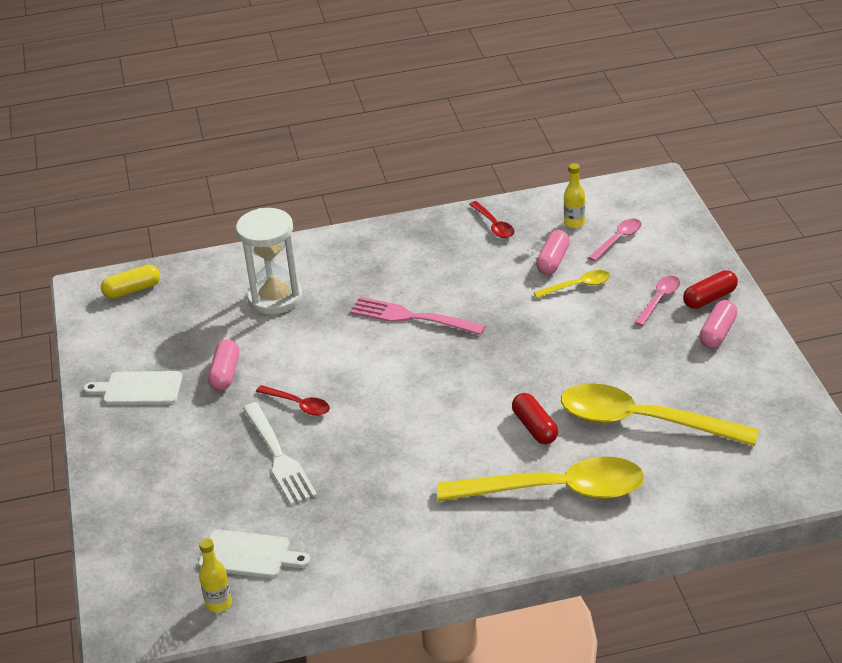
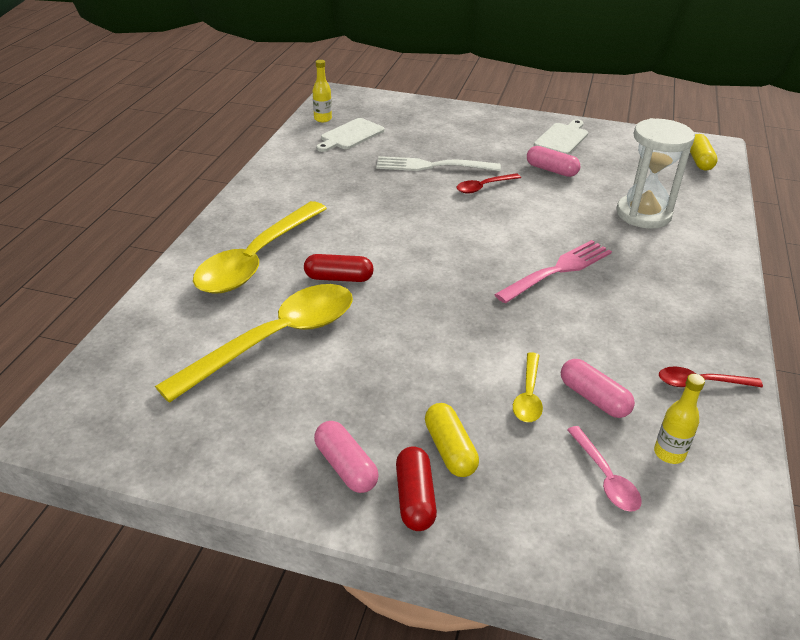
camera: 115 degrees right, 0 degrees up
pink spoon [634,276,680,326] -> yellow capsule [425,403,479,477]

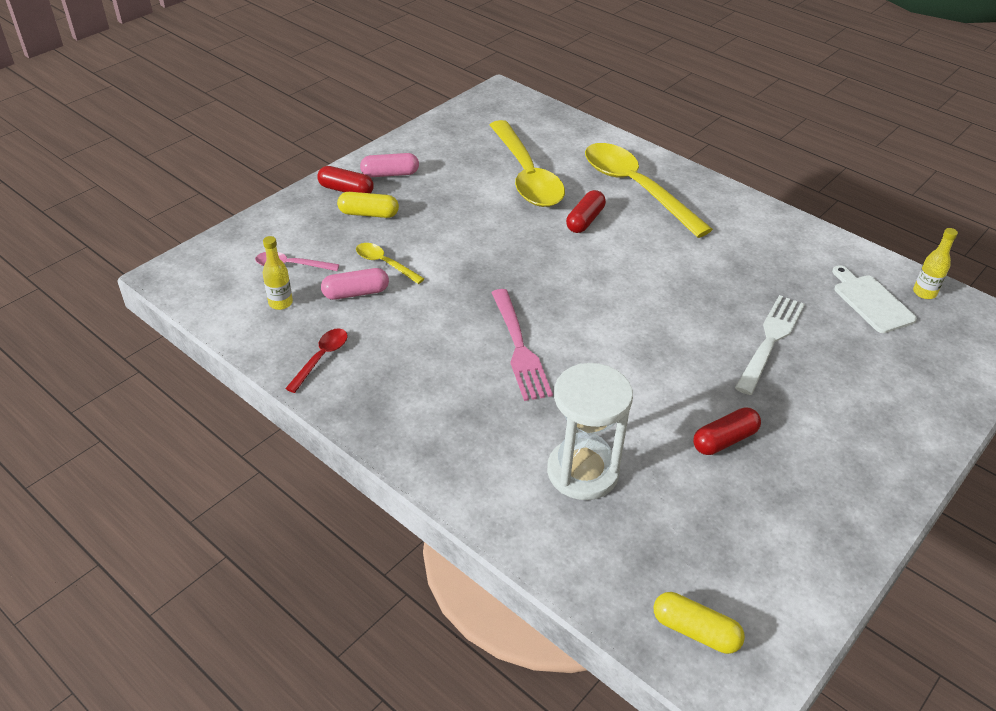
camera: 115 degrees right, 5 degrees up
red spoon [457,173,521,194] -> none
pink capsule [527,146,580,177] -> red capsule [693,407,761,455]
white cutting board [534,119,588,155] -> none

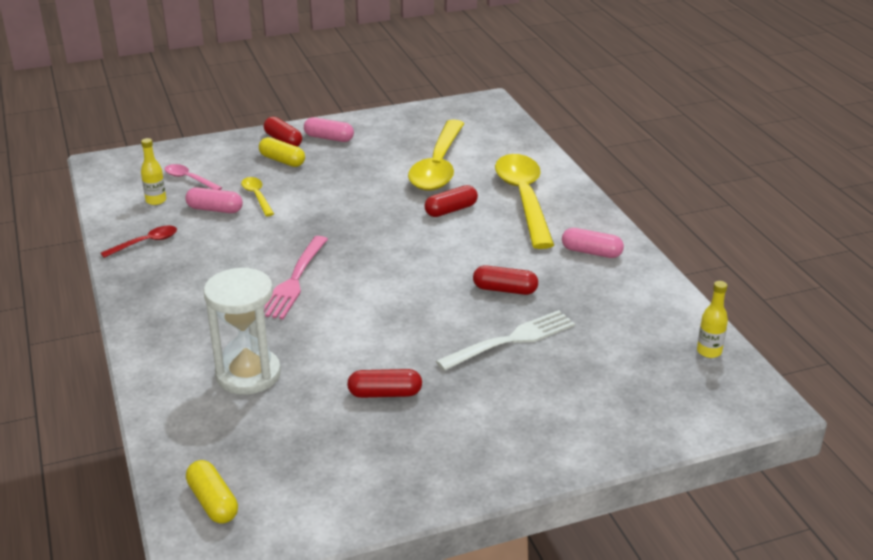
camera: 30 degrees right, 10 degrees down
white cutting board [832,265,917,333] -> none
none -> red capsule [473,265,538,295]
none -> pink capsule [562,228,624,258]

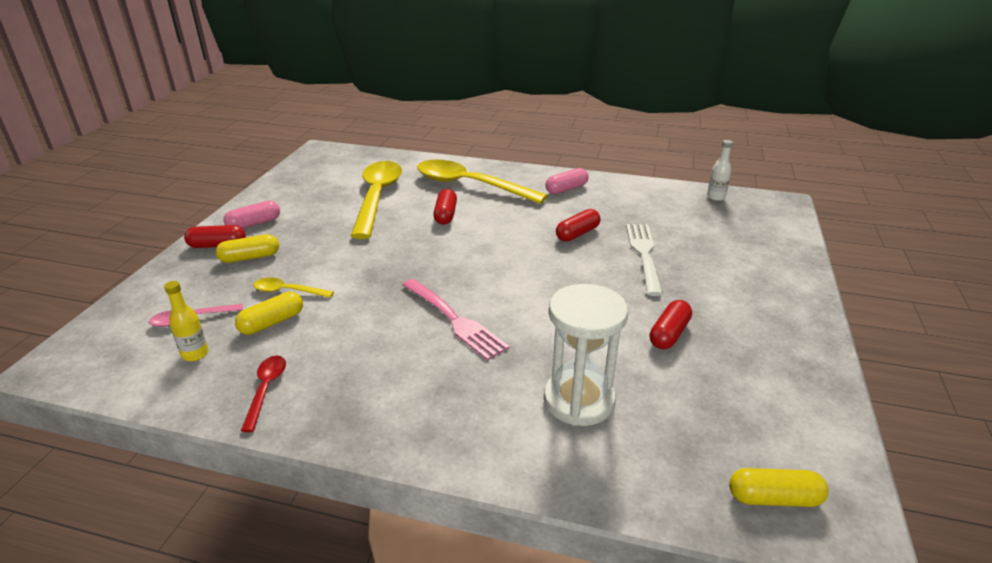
camera: 55 degrees left, 0 degrees up
pink capsule [185,187,243,213] -> yellow capsule [235,292,303,335]
yellow spoon [408,120,465,191] -> yellow spoon turned 135 degrees counterclockwise [351,161,402,239]
yellow bottle [697,281,728,358] -> white bottle [707,140,733,201]

